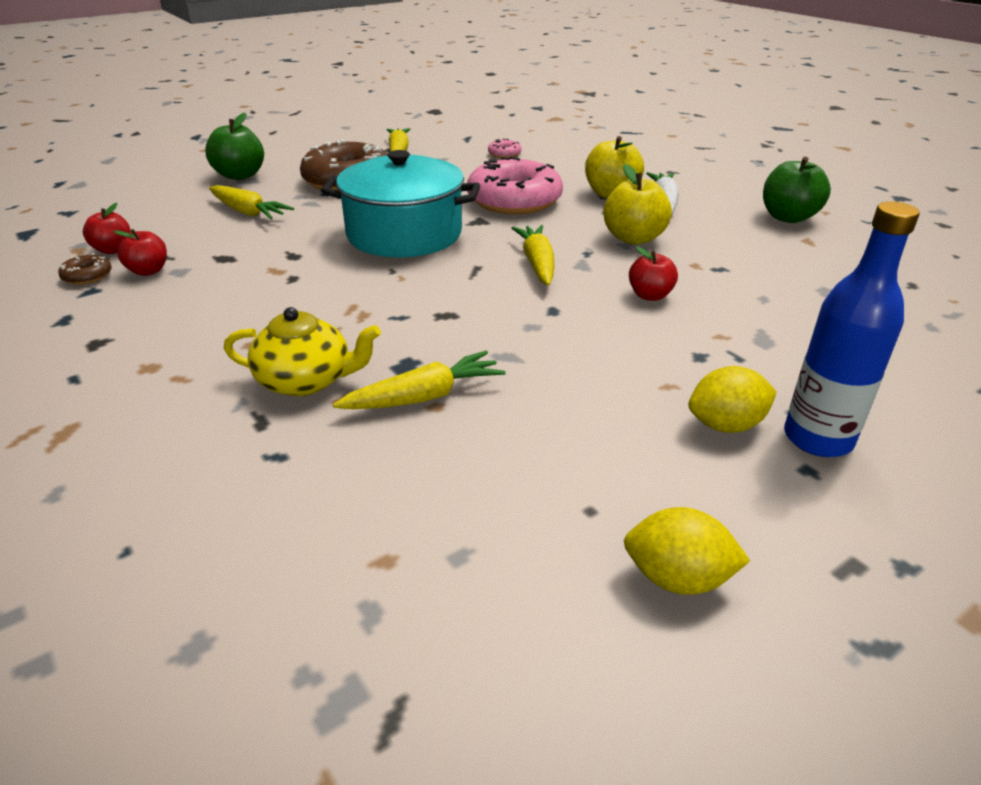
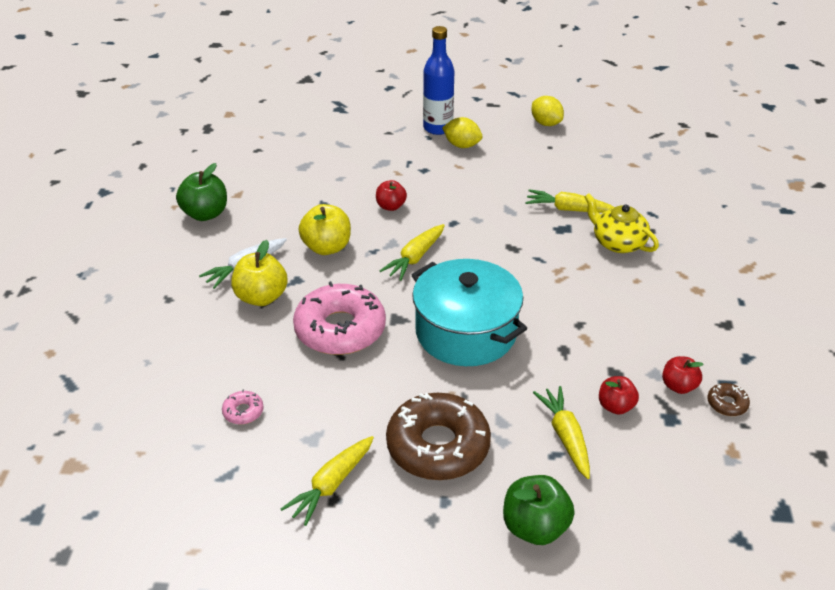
camera: 140 degrees left, 5 degrees up
red apple [83,203,131,254] -> red apple moved to [599,376,639,415]

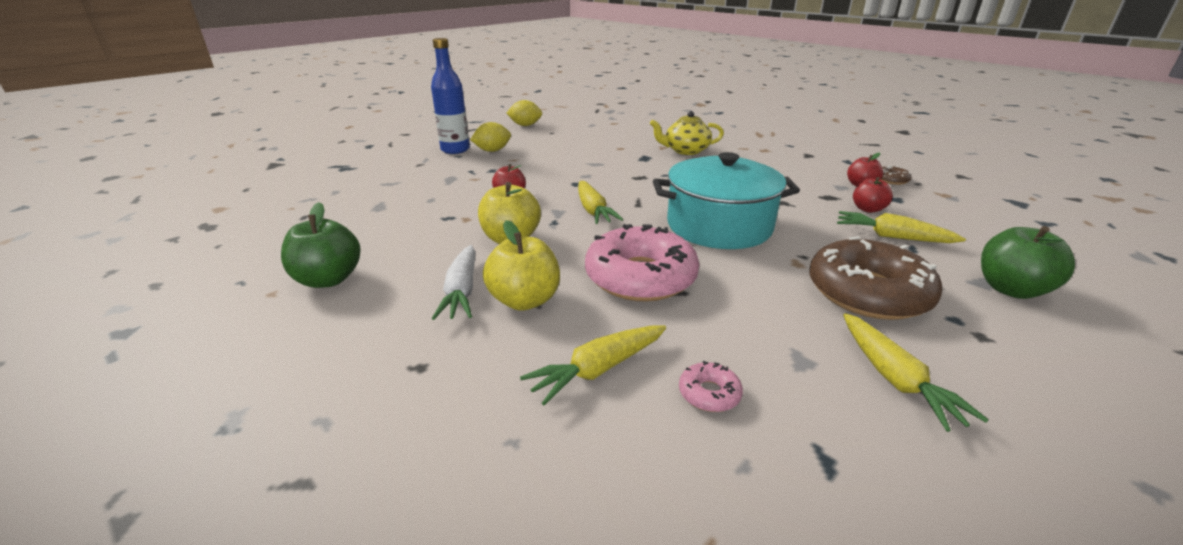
camera: 50 degrees left, 10 degrees down
yellow carrot [525,189,614,213] -> yellow carrot moved to [520,325,666,405]

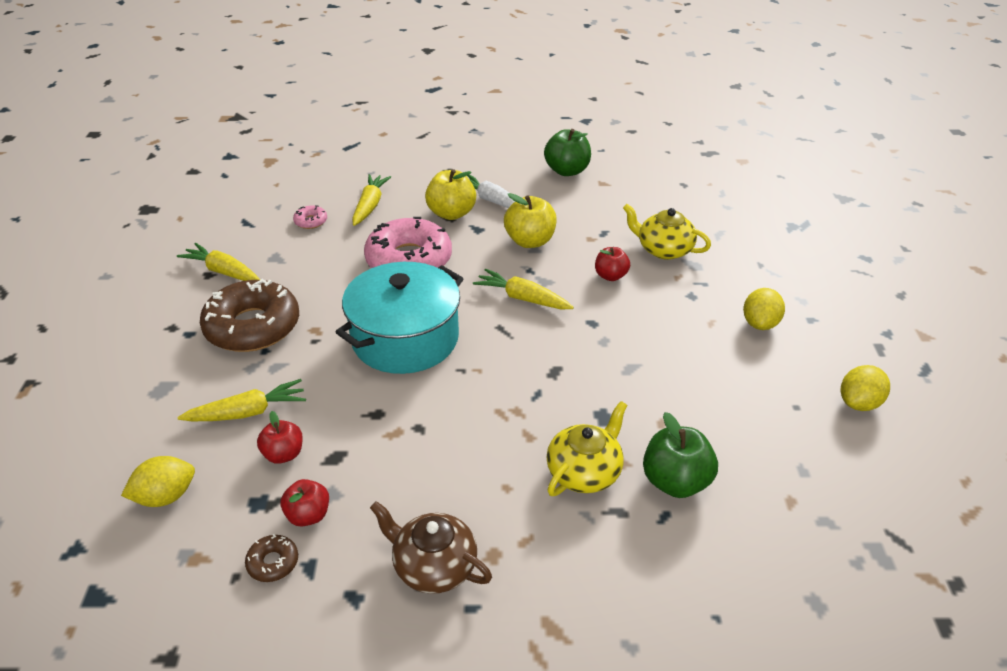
camera: 135 degrees right, 10 degrees up
blue bottle [431,38,470,154] -> none
green apple [981,226,1075,299] -> green apple moved to [643,412,718,498]
none -> yellow lemon [121,456,195,507]
none -> brown teapot [370,501,492,594]
none -> yellow teapot [623,204,711,260]

